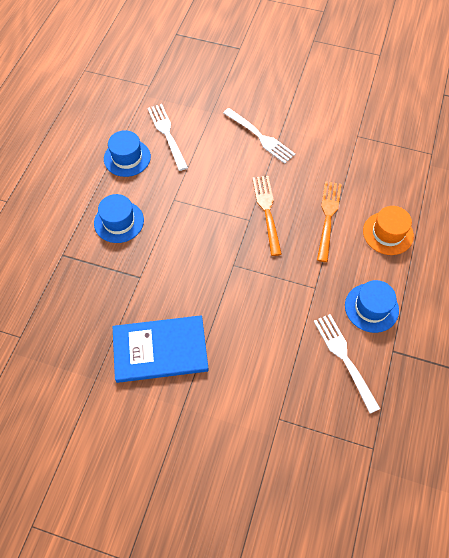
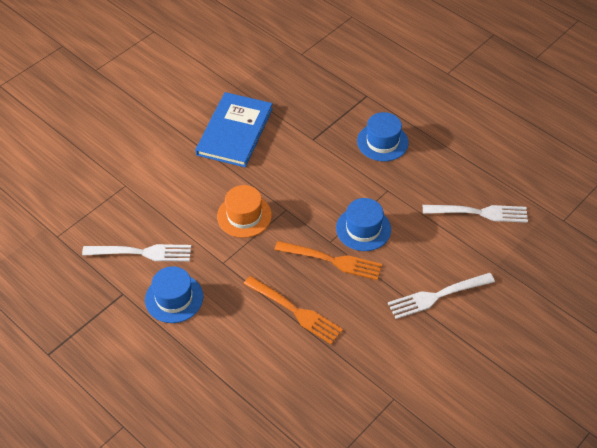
camera: 115 degrees right, 10 degrees down
blue hat [104,130,151,177] -> blue hat moved to [336,198,391,251]
orange hat [363,206,414,255] -> orange hat moved to [217,185,272,238]

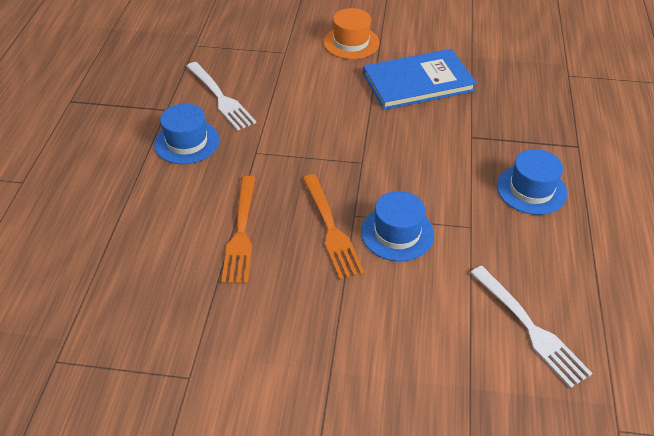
camera: 55 degrees right, 5 degrees down
orange hat [217,185,272,238] -> orange hat moved to [323,8,380,59]
white fork [388,273,495,319] -> none

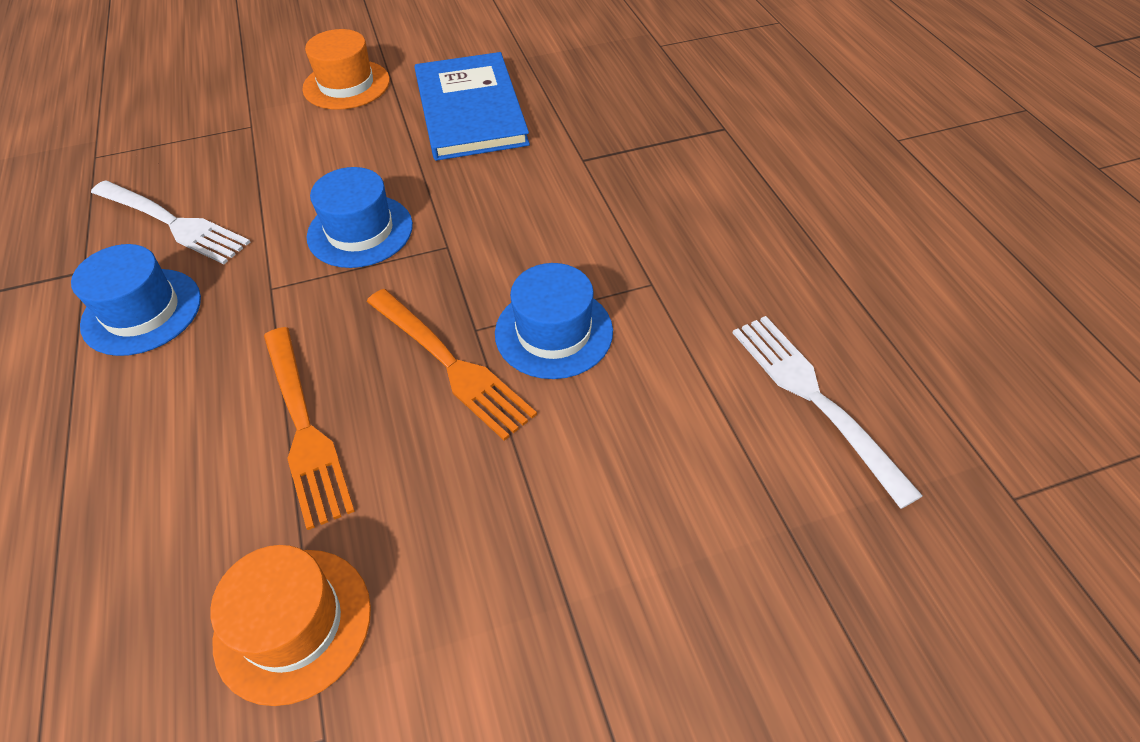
camera: 25 degrees left, 5 degrees up
blue book [363,49,477,110] -> blue book turned 60 degrees counterclockwise [415,52,530,161]
white fork [470,266,592,388] -> white fork turned 150 degrees counterclockwise [733,316,923,509]
blue hat [497,149,567,215] -> blue hat moved to [307,167,413,268]
none -> orange hat [210,545,371,706]

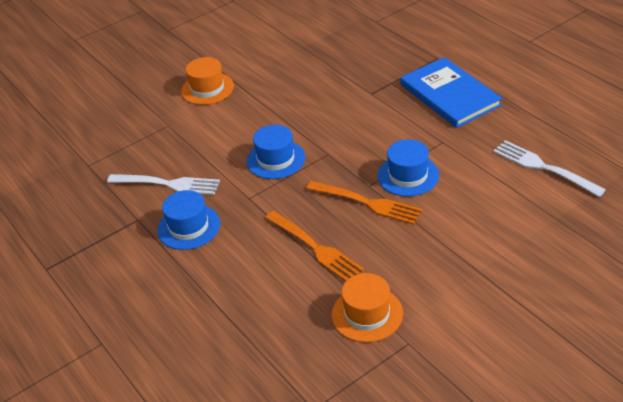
camera: 15 degrees left, 10 degrees down
blue book [415,52,530,161] -> blue book moved to [400,57,503,128]

